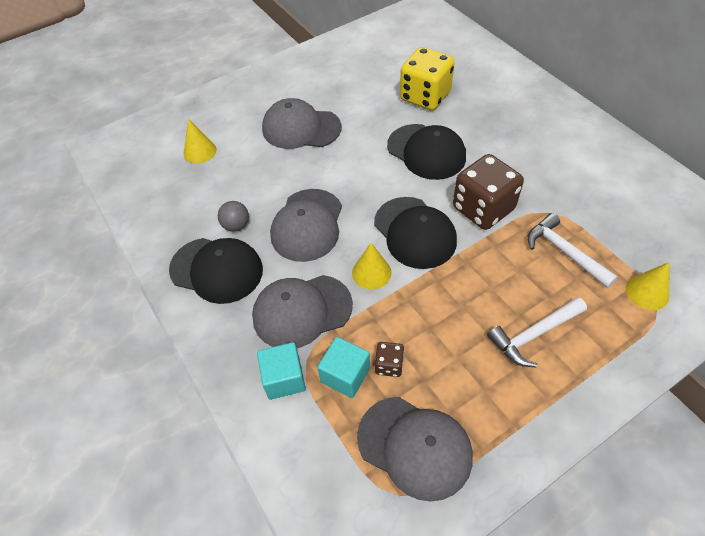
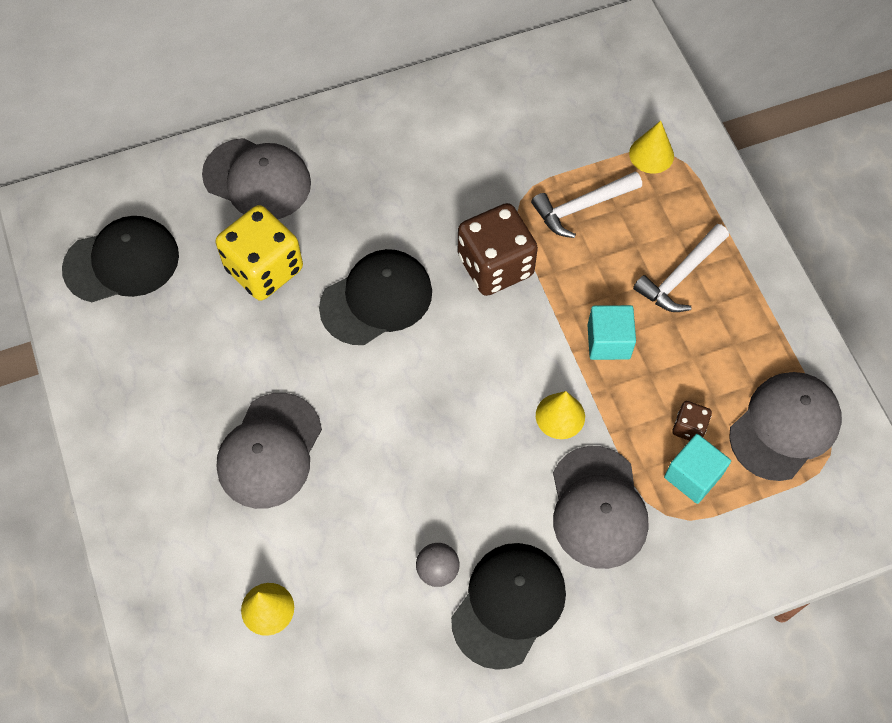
camera: 80 degrees left, 10 degrees up
turquoise cube [257,342,306,400] -> turquoise cube moved to [587,305,636,360]
grey cap [270,189,342,262] -> grey cap moved to [202,138,311,219]
black cap [374,197,457,269] -> black cap moved to [62,216,179,302]
white hammer [487,297,587,367] -> white hammer turned 60 degrees clockwise [633,224,729,312]

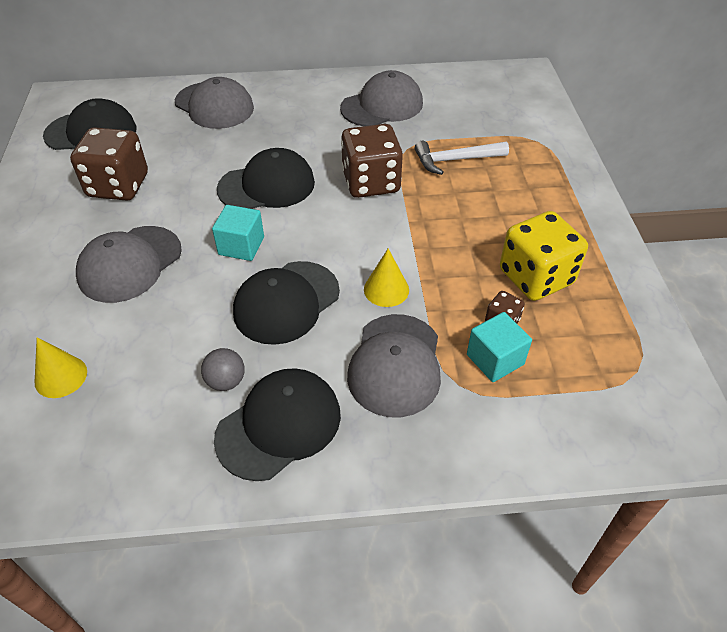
camera: 15 degrees right, 15 degrees down
yellow dice [215,205,303,301] -> yellow dice moved to [500,211,588,301]
turquoise cube [587,305,636,360] -> turquoise cube moved to [212,205,264,261]
yellow cone [629,121,674,174] -> none
white hammer [633,224,729,312] -> none
grey cap [729,372,842,481] -> grey cap moved to [340,70,423,126]
none -> brown dice [70,127,148,201]
none -> black cap [233,261,340,345]

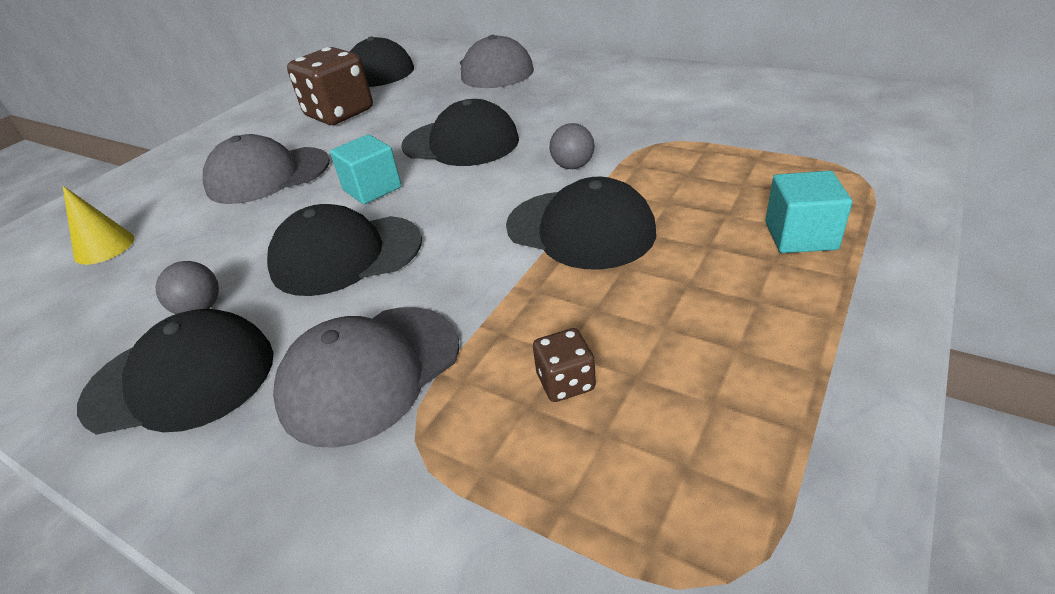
camera: 40 degrees right, 10 degrees down
grey cap [340,70,423,126] -> none
brown dice [341,124,403,198] -> grey ball [550,123,594,169]
yellow cone [364,248,409,307] -> none
white hammer [415,141,509,175] -> none
turquoise cube [467,312,532,382] -> turquoise cube moved to [765,171,852,253]
yellow dice [500,211,588,301] -> none
none -> black cap [506,177,656,269]

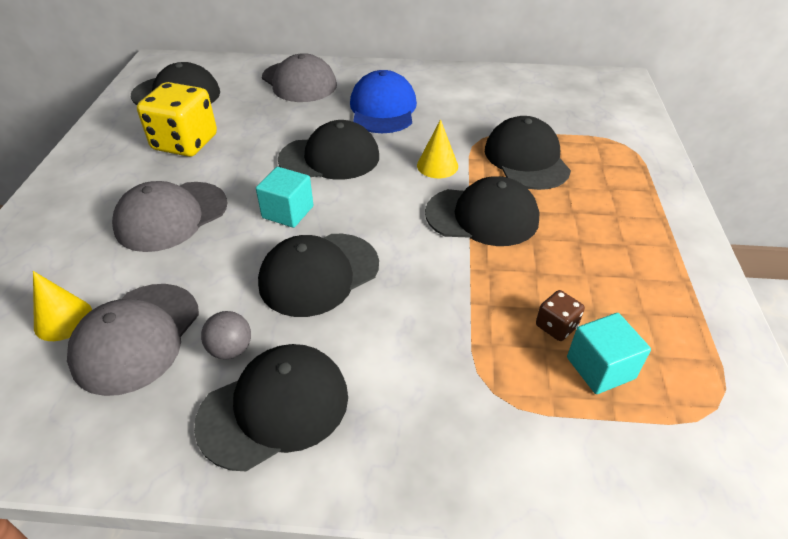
camera: 30 degrees left, 5 degrees up
grey cap [273,307,459,448] -> grey cap moved to [67,284,199,396]
brown dice [287,47,373,125] -> yellow dice [137,82,217,157]
grey ball [550,123,594,169] -> yellow cone [417,119,458,178]
turquoise cube [765,171,852,253] -> turquoise cube moved to [567,313,651,394]
none -> blue cap [350,70,417,133]
none -> black cap [485,116,571,190]

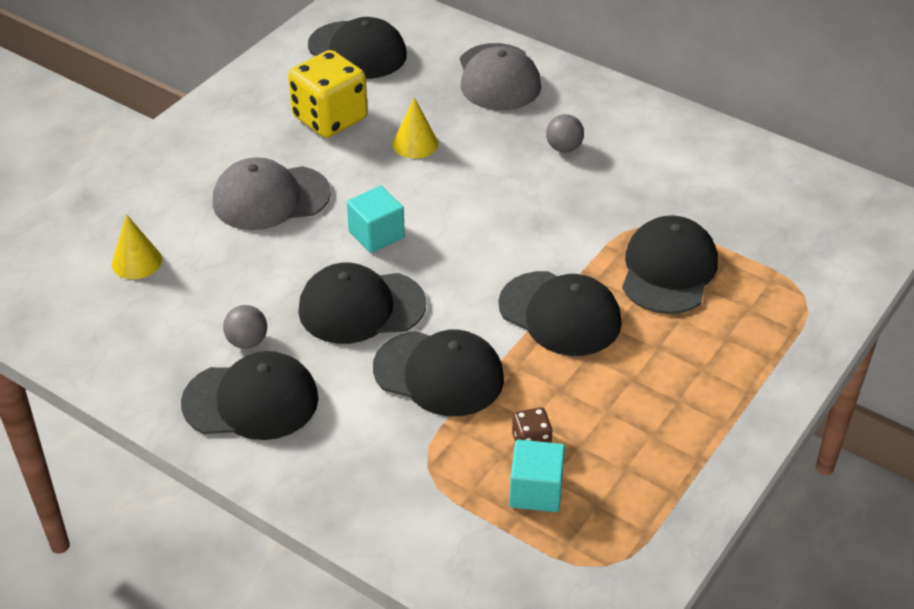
camera: 30 degrees right, 0 degrees up
grey cap [67,284,199,396] -> none
black cap [278,120,379,180] -> black cap moved to [373,330,504,416]
blue cap [350,70,417,133] -> grey ball [546,114,584,152]
yellow cone [417,119,458,178] -> yellow cone moved to [393,97,438,159]

